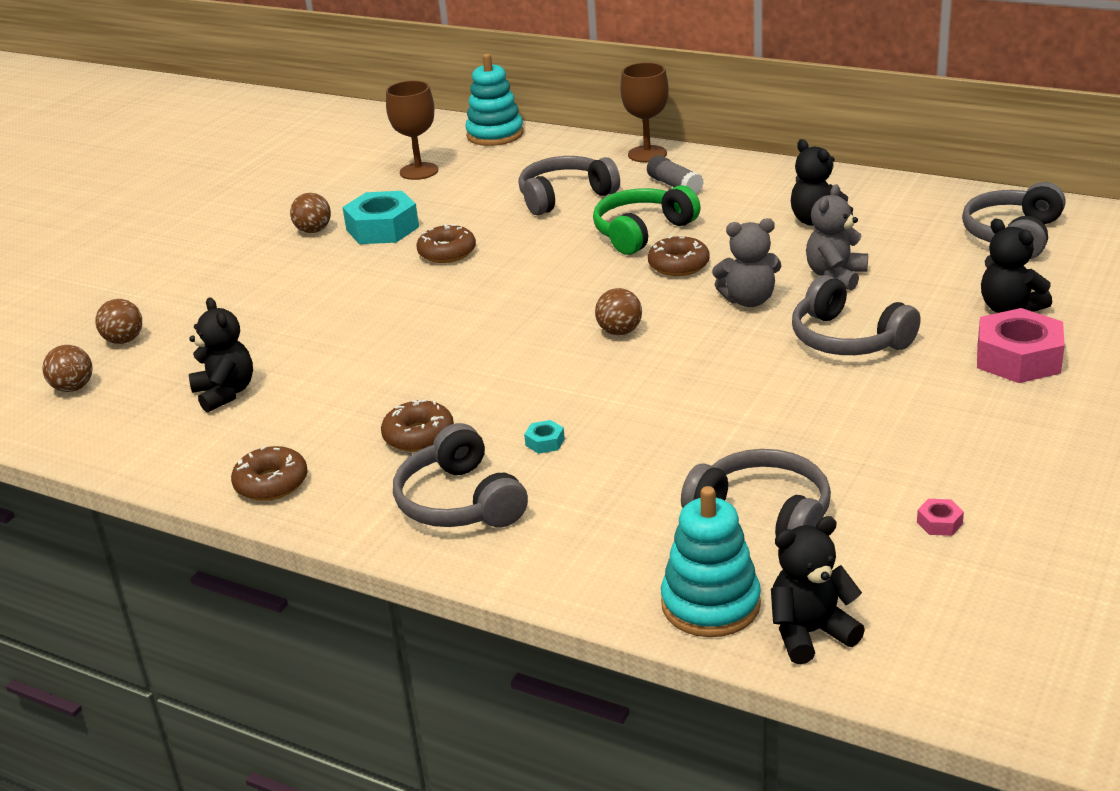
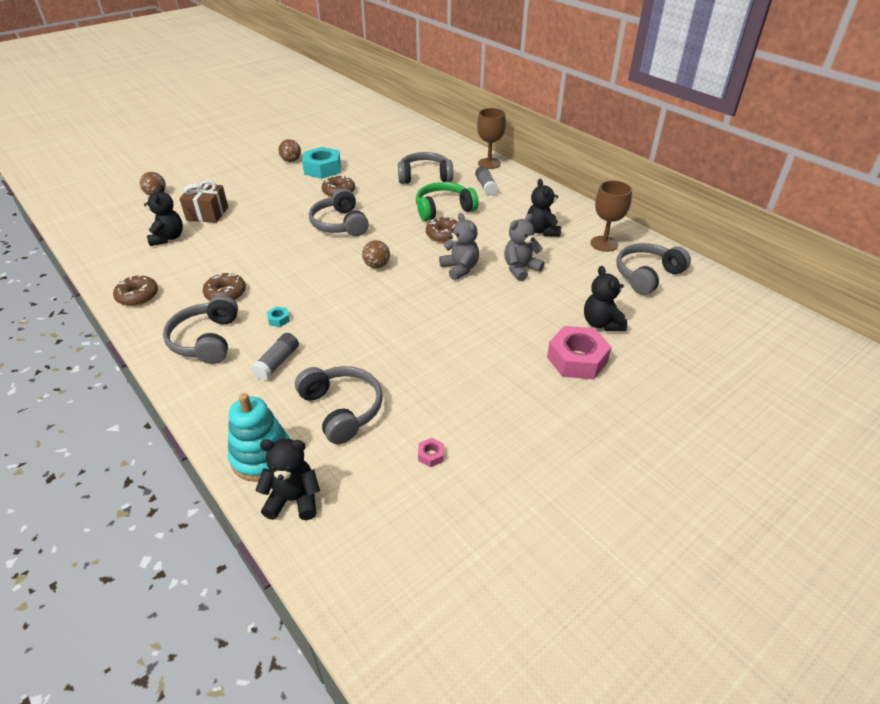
camera: 20 degrees right, 10 degrees up
brown ball [42,345,93,392] -> none
brown goblet [386,81,438,180] -> brown goblet moved to [590,180,632,252]
turquoise stacking toy [465,54,524,146] -> none
grey teddy bear [712,218,782,307] -> grey teddy bear turned 135 degrees counterclockwise [439,213,479,280]
grey headphones [792,275,920,355] -> grey headphones moved to [309,189,369,236]
none -> brown gift [179,180,228,223]
none -> grey glue stick [251,333,299,380]

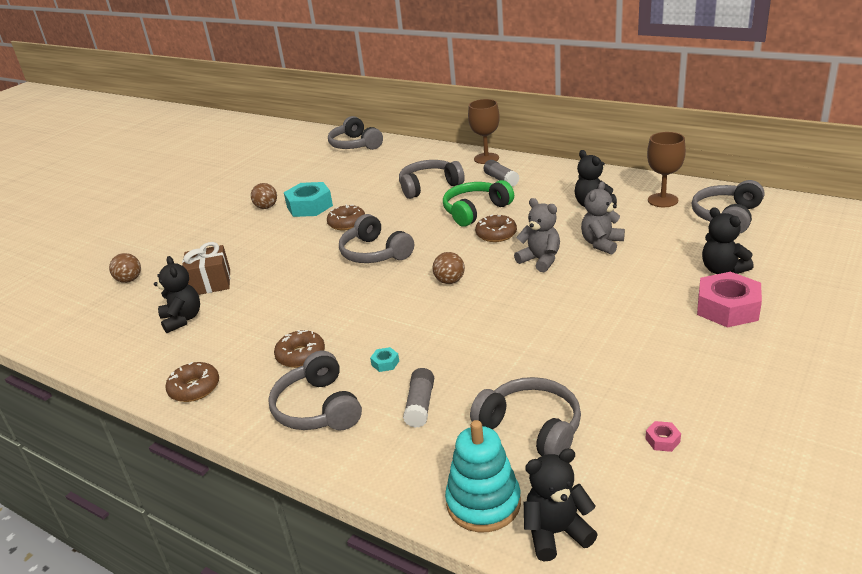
camera: 15 degrees left, 10 degrees down
none -> grey headphones [328,116,383,150]

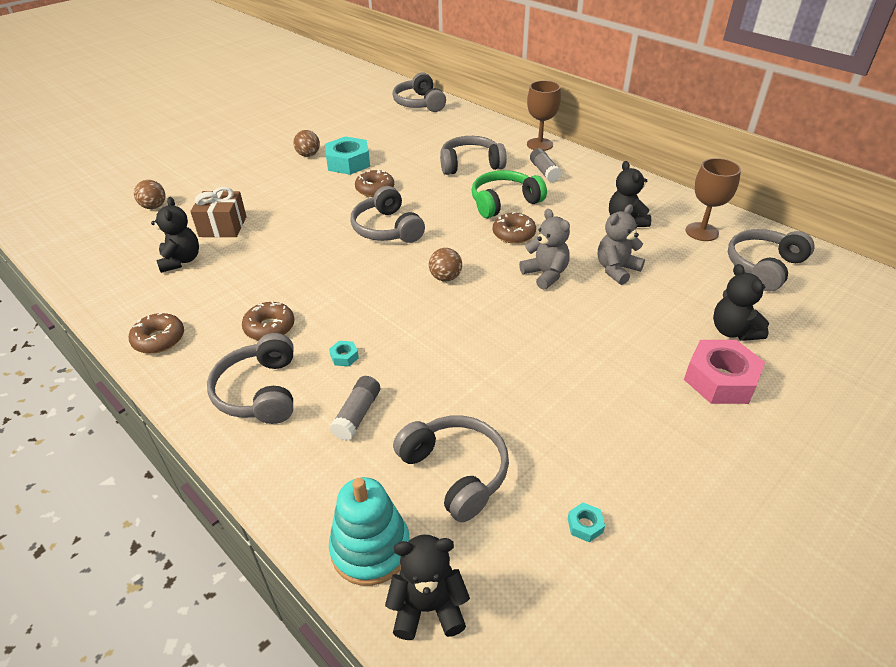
camera: 10 degrees right, 10 degrees up
pink nut [645,421,681,452] -> turquoise nut [568,503,605,542]

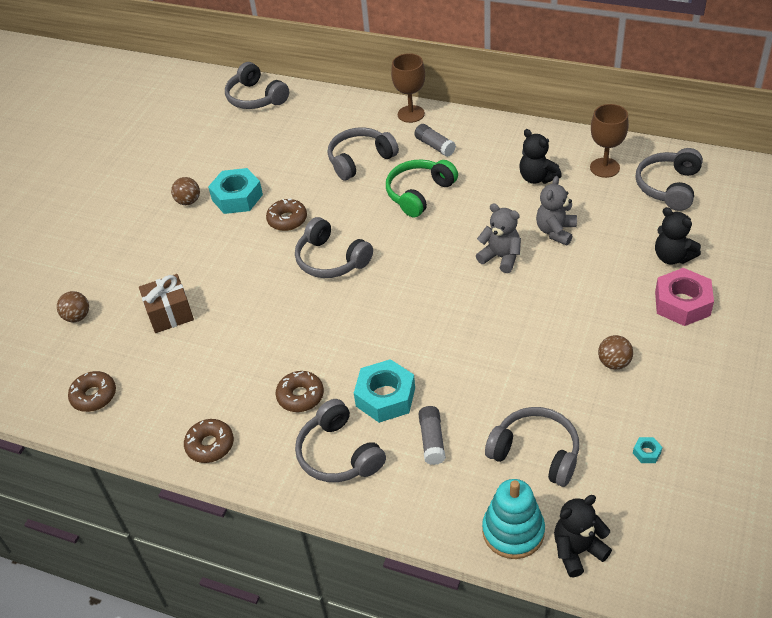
camera: 20 degrees left, 5 degrees up
black teddy bear [151,197,199,273] -> none
turquoise nut [329,341,359,366] -> turquoise nut [354,359,415,423], size x2.40
brown ball [429,248,462,282] -> brown ball moved to [598,335,633,370]
brown donut [493,212,536,244] -> brown donut moved to [68,371,116,412]

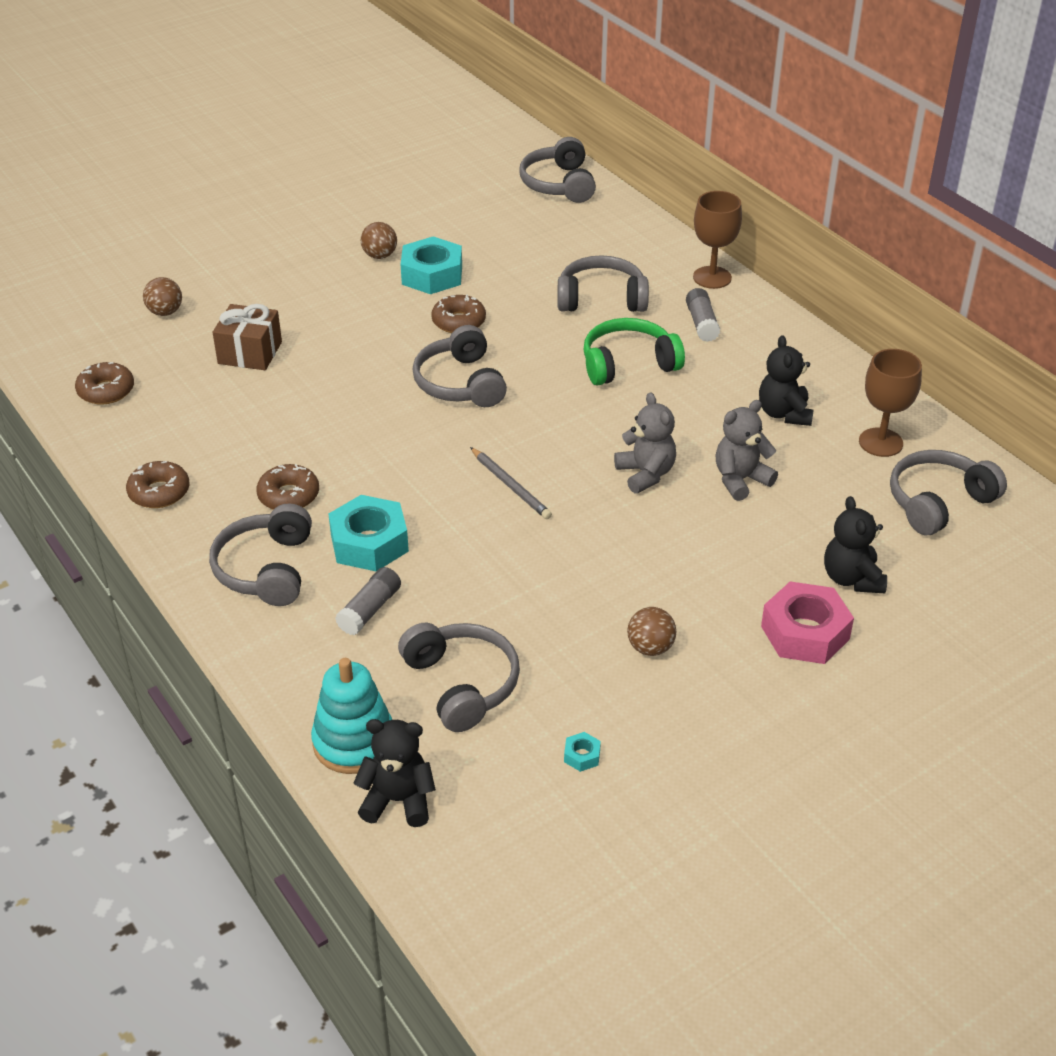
camera: 30 degrees right, 5 degrees down
none -> grey pencil [470,447,552,519]

